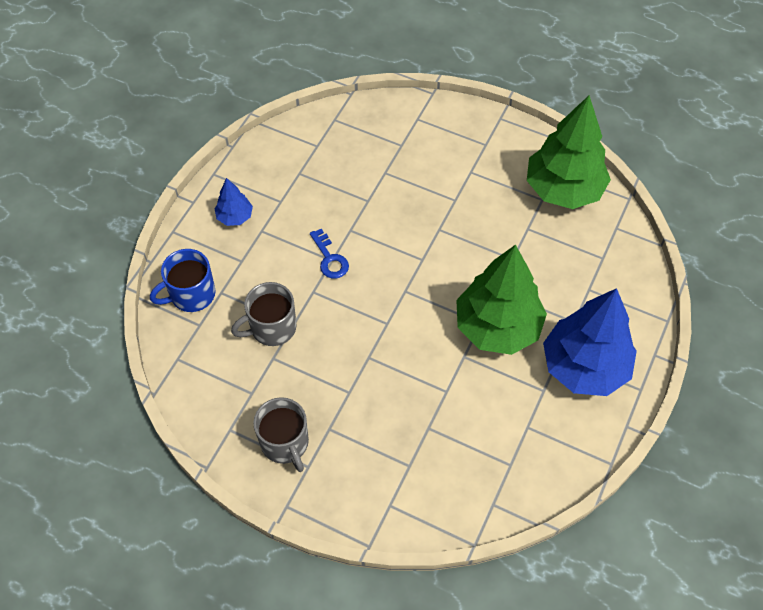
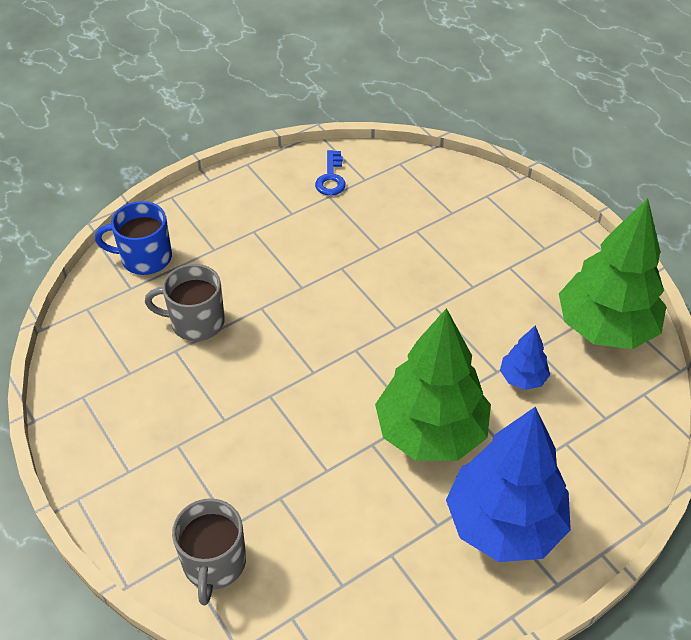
camera: 30 degrees right, 10 degrees down
blue tree [214,178,253,226] -> blue tree moved to [500,325,550,390]
grey mug [253,397,309,472] -> grey mug moved to [172,498,246,605]
blue key [310,229,349,279] -> blue key moved to [315,150,346,196]

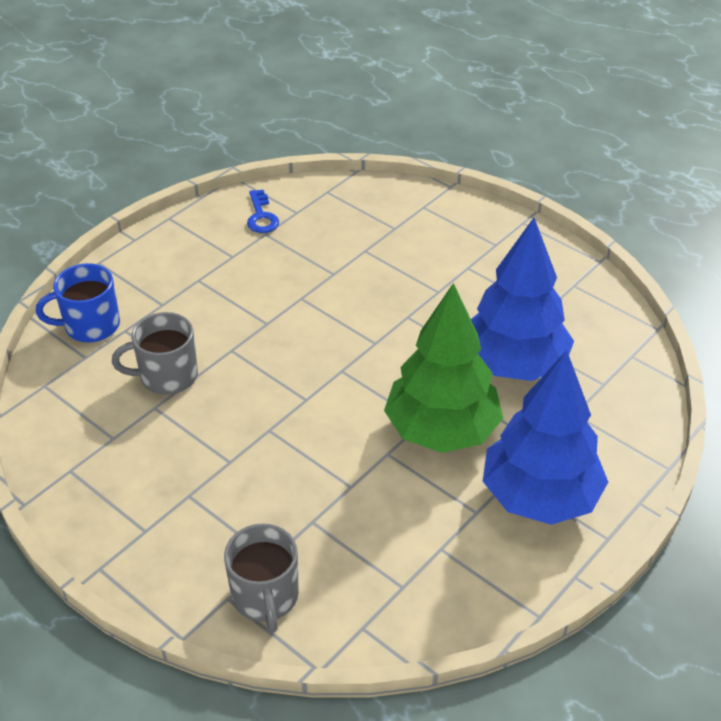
camera: 15 degrees left, 5 degrees down
blue tree [500,325,550,390] -> blue tree [471,218,574,381], size x2.20
green tree [559,198,667,349] -> none

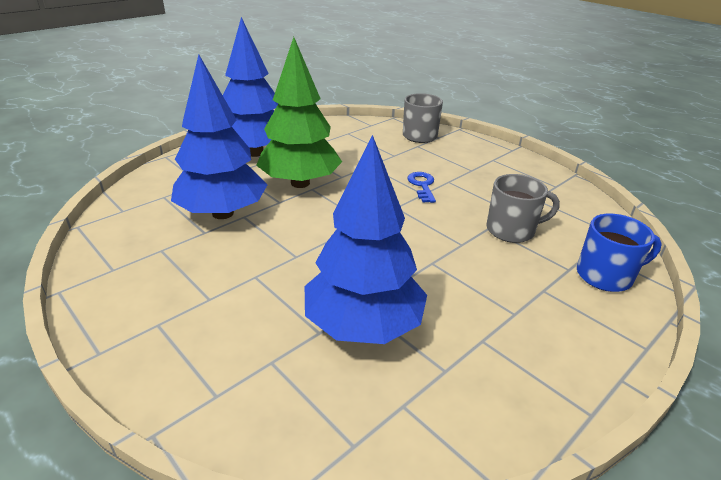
camera: 175 degrees left, 10 degrees down
blue key [247,190,279,233] -> blue key moved to [407,172,436,203]
none -> blue tree [305,135,427,344]

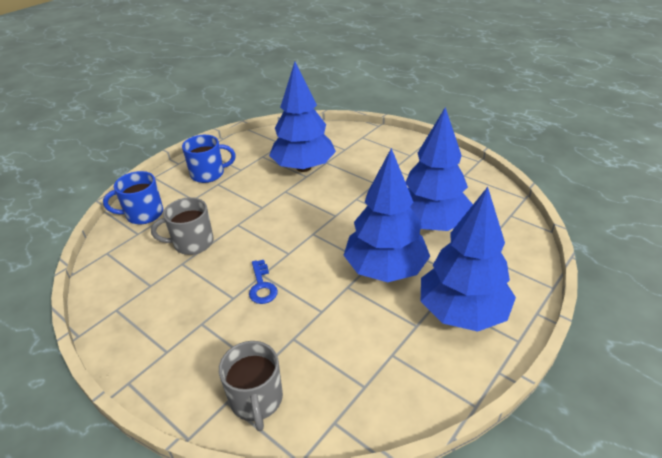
camera: 175 degrees right, 5 degrees up
green tree [256,37,342,188] -> blue tree [344,148,430,282]
none -> blue mug [182,135,236,183]

